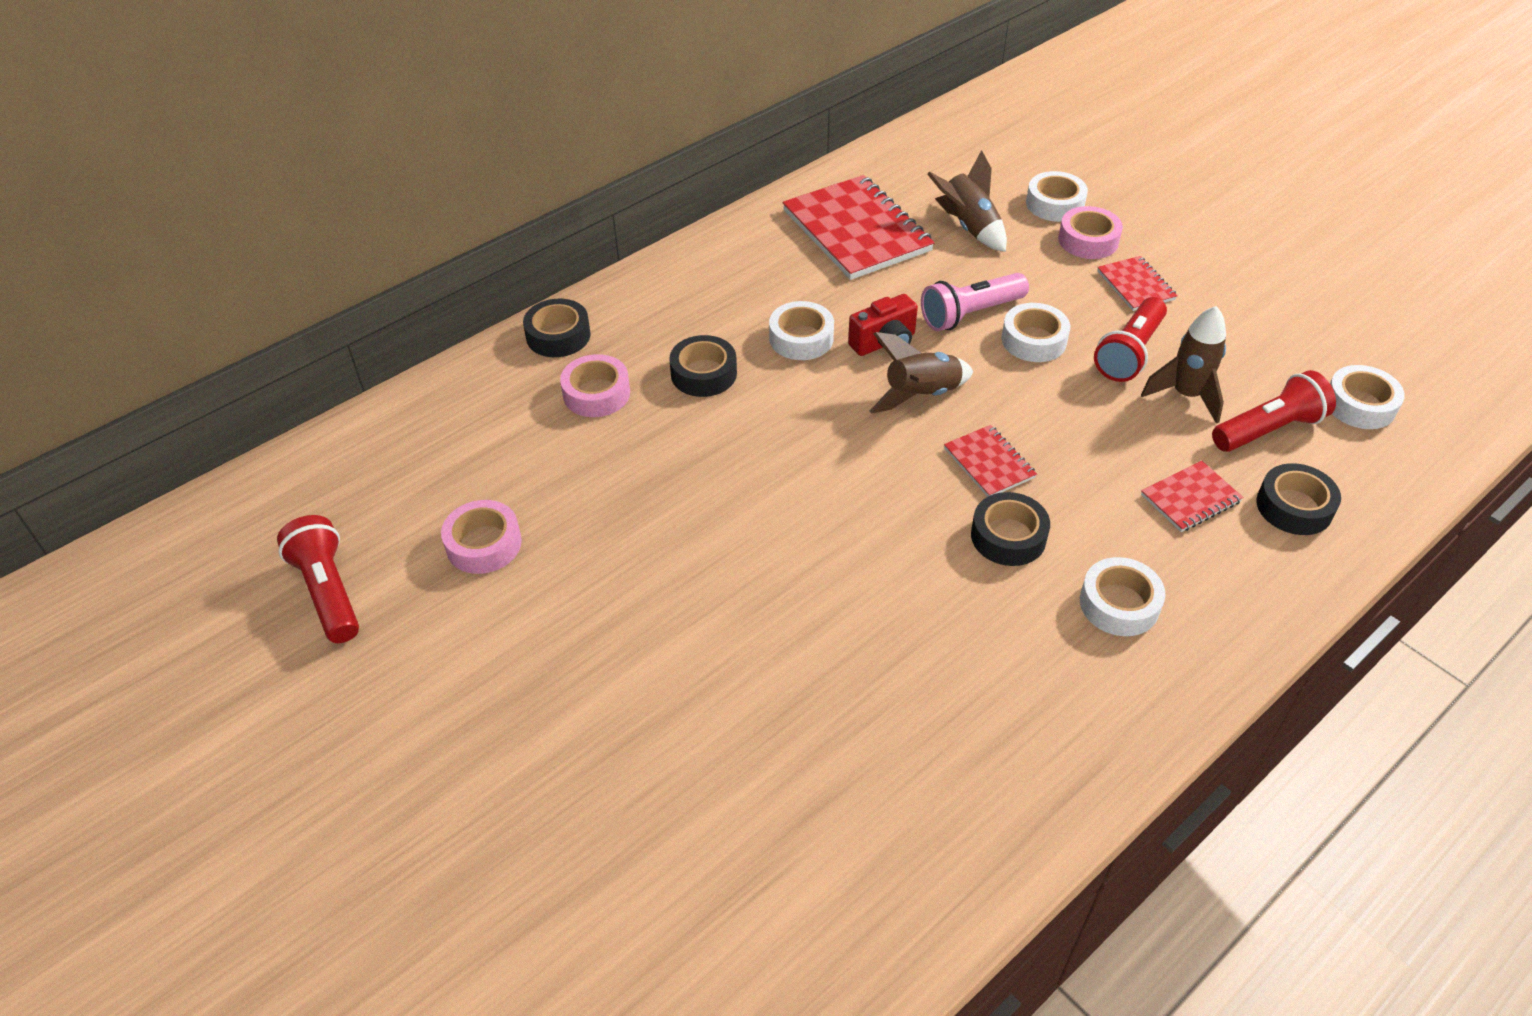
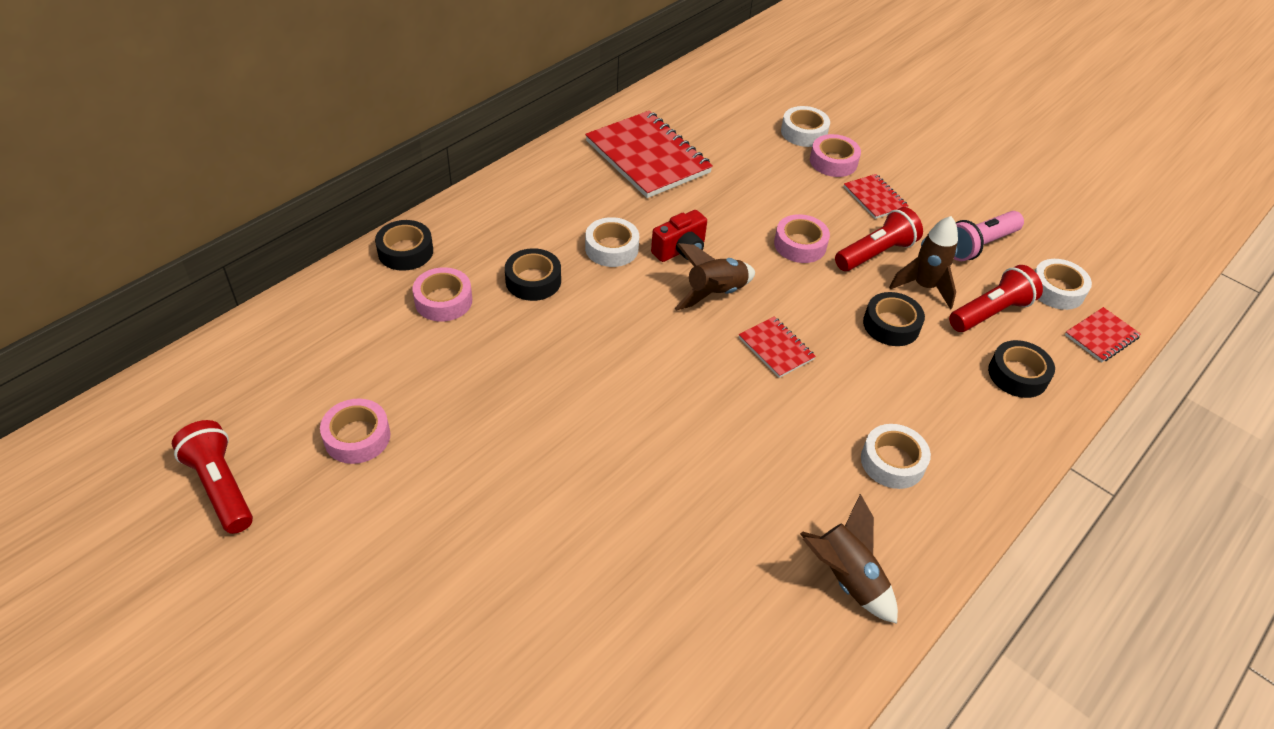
camera: 10 degrees left, 0 degrees up
pink flashlight [921,273,1029,331] -> pink flashlight moved to [954,211,1024,261]
brown rocket [927,150,1007,252] -> brown rocket moved to [800,494,898,624]
black tape [971,492,1050,566] -> black tape moved to [863,292,925,346]
white tape [1001,303,1070,362] -> pink tape [774,214,830,263]
red flashlight [1094,297,1167,382] -> red flashlight turned 150 degrees counterclockwise [835,207,923,271]
red notebook [1141,461,1243,532] -> red notebook moved to [1065,307,1141,362]

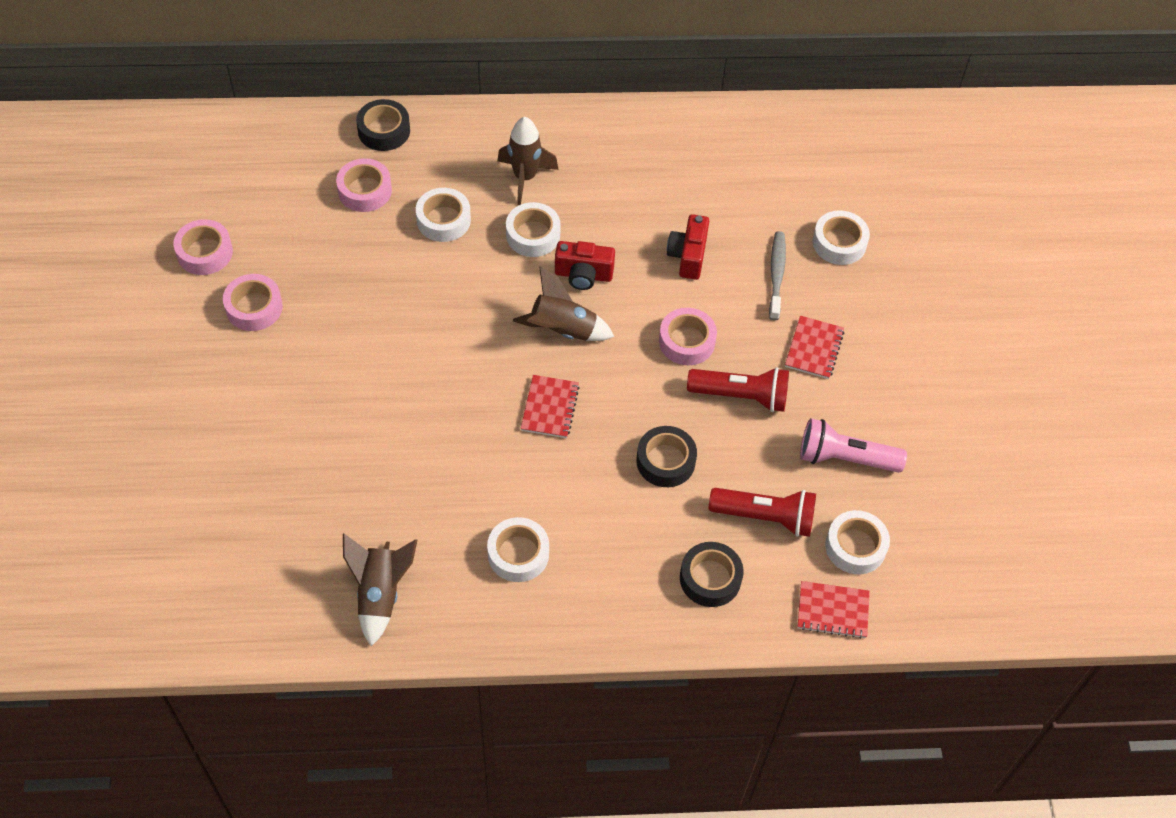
camera: 45 degrees right, 10 degrees up
red flashlight [172,420,253,534] -> none
black tape [505,248,561,301] -> white tape [416,188,471,242]
red notebook [585,111,713,198] -> none
pink tape [810,134,861,177] -> pink tape moved to [223,274,283,331]
brown rocket [889,216,958,309] -> brown rocket moved to [497,117,559,205]
none -> red camera [667,214,709,280]
none -> grey toothbrush [769,231,786,320]

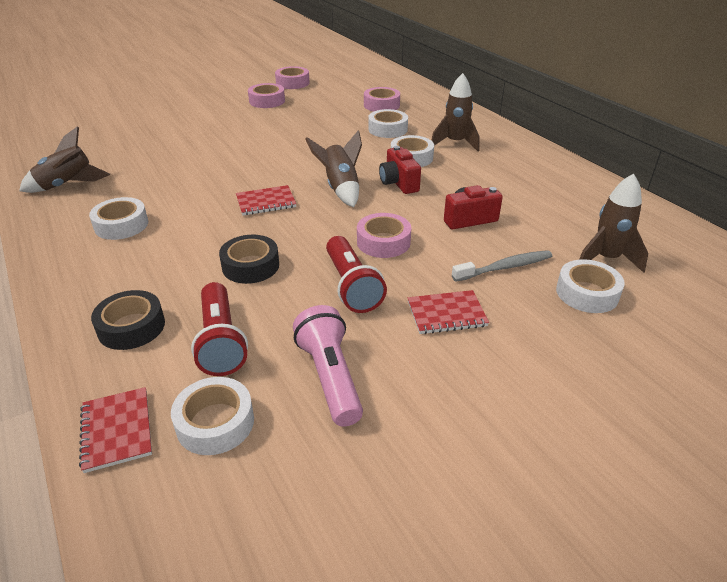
camera: 65 degrees right, 20 degrees down
black tape [356,99,410,151] -> none
none -> brown rocket [579,174,648,273]

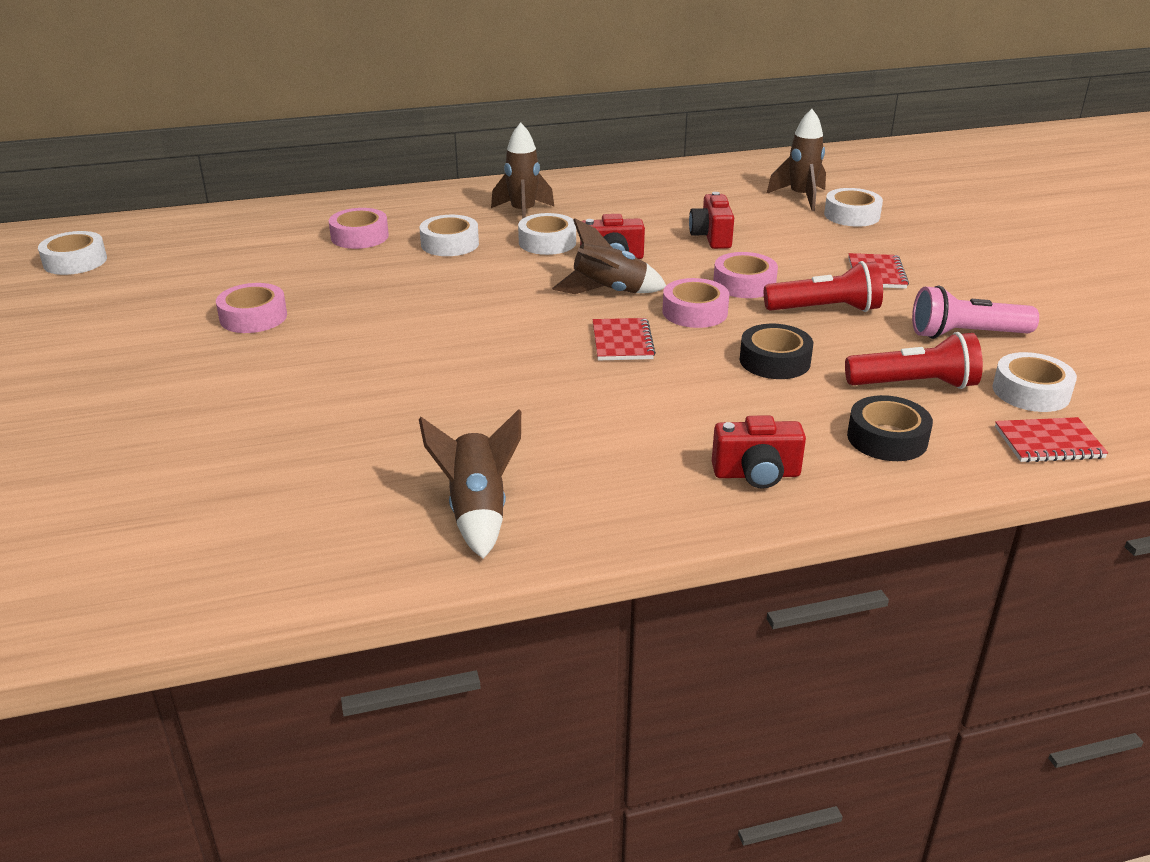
camera: 75 degrees left, 5 degrees down
white tape [89,197,148,240] -> white tape moved to [38,231,107,275]
pink tape [275,66,310,89] -> pink tape moved to [662,278,729,328]
grey toothbrush [452,250,552,282] -> none
none -> red camera [712,415,806,489]

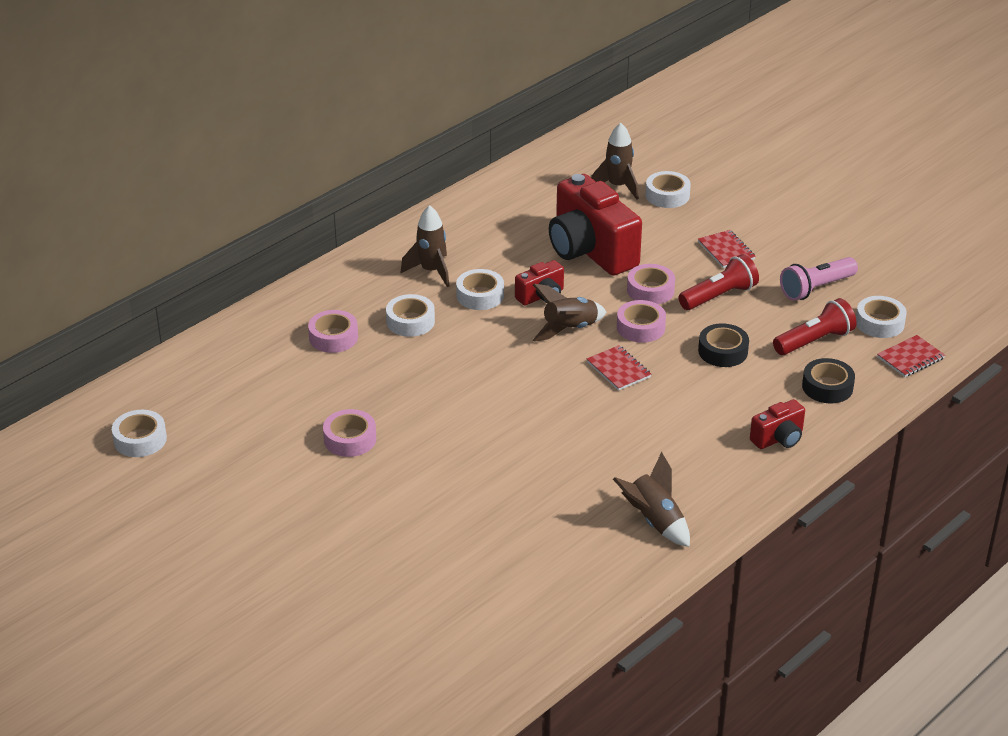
camera: 30 degrees left, 5 degrees up
red camera [689,192,734,249] -> red camera [549,174,642,276], size x2.10

